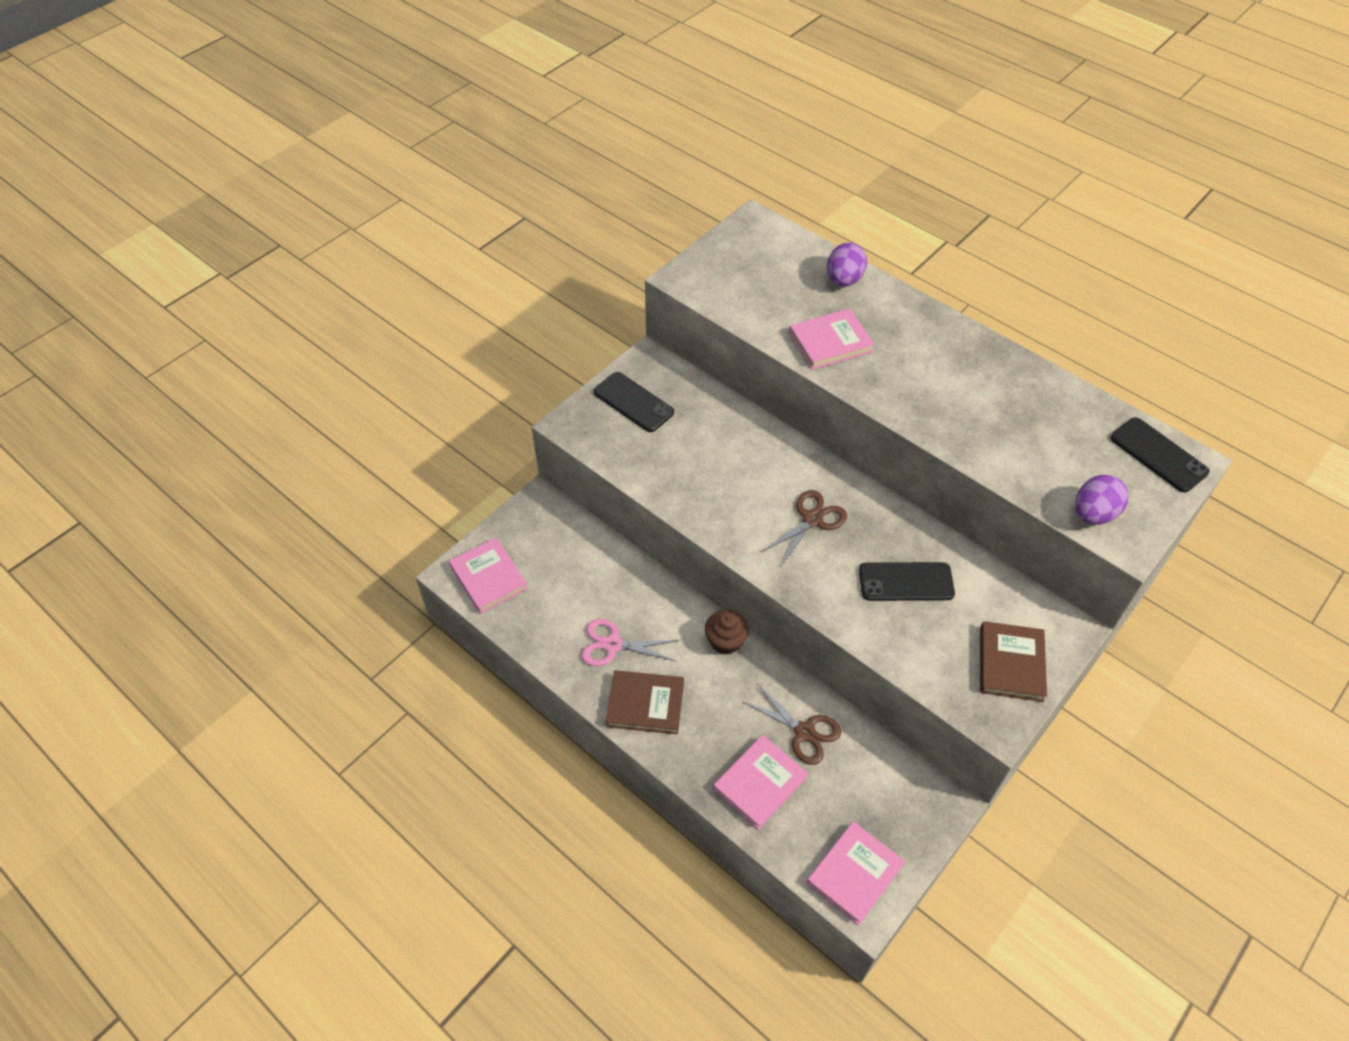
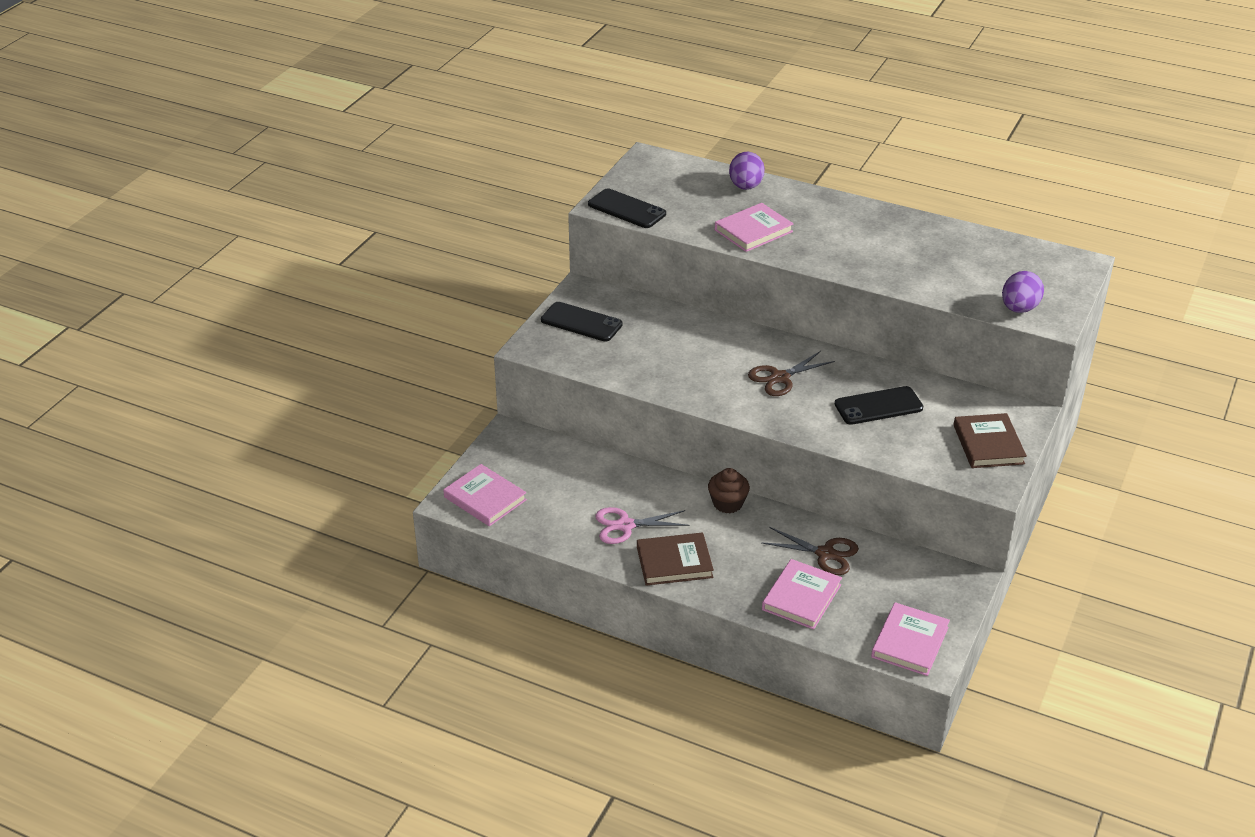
camera: 15 degrees left, 15 degrees down
brown scissors [762,490,847,565] -> brown scissors turned 150 degrees counterclockwise [748,351,835,396]
black phone [1111,417,1210,492] -> black phone moved to [588,188,666,228]

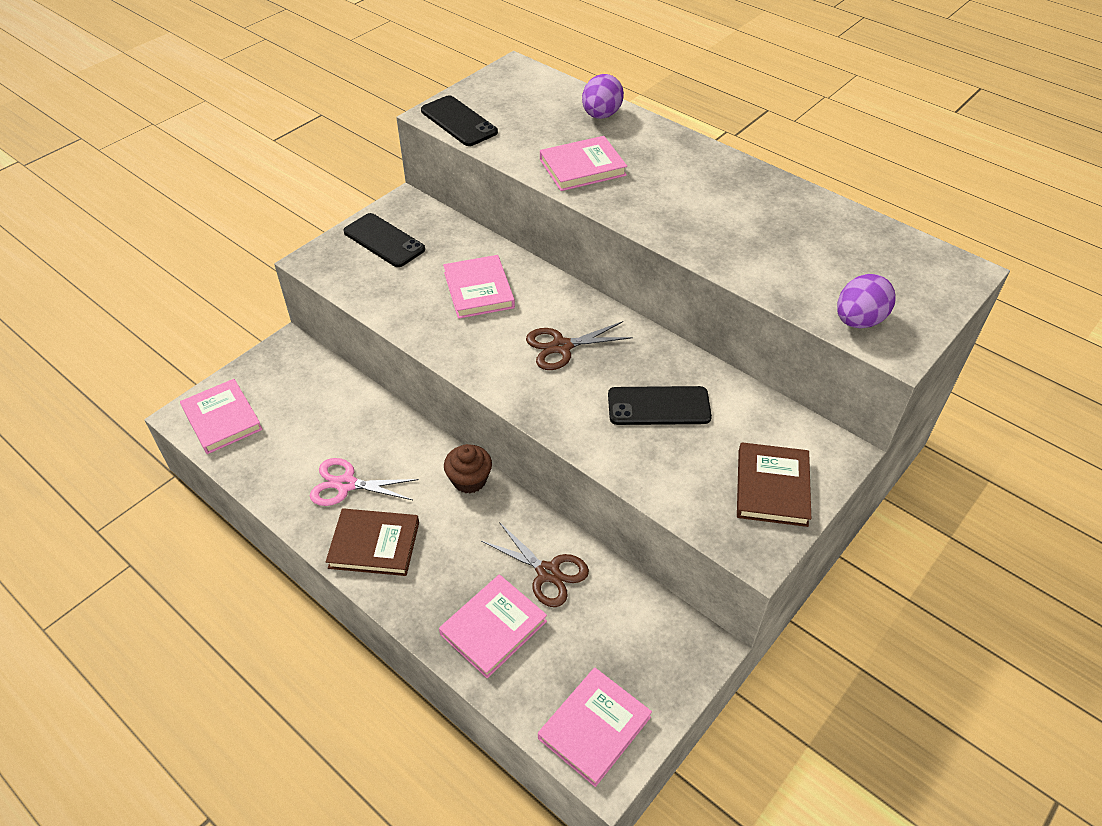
camera: 15 degrees right, 10 degrees up
none -> pink book [443,255,515,319]

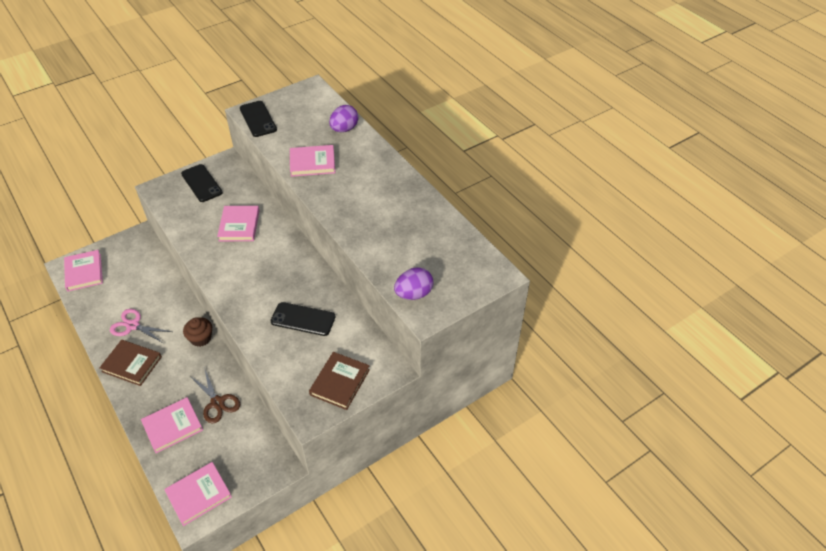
camera: 15 degrees right, 0 degrees up
brown scissors [526,321,633,370] -> none

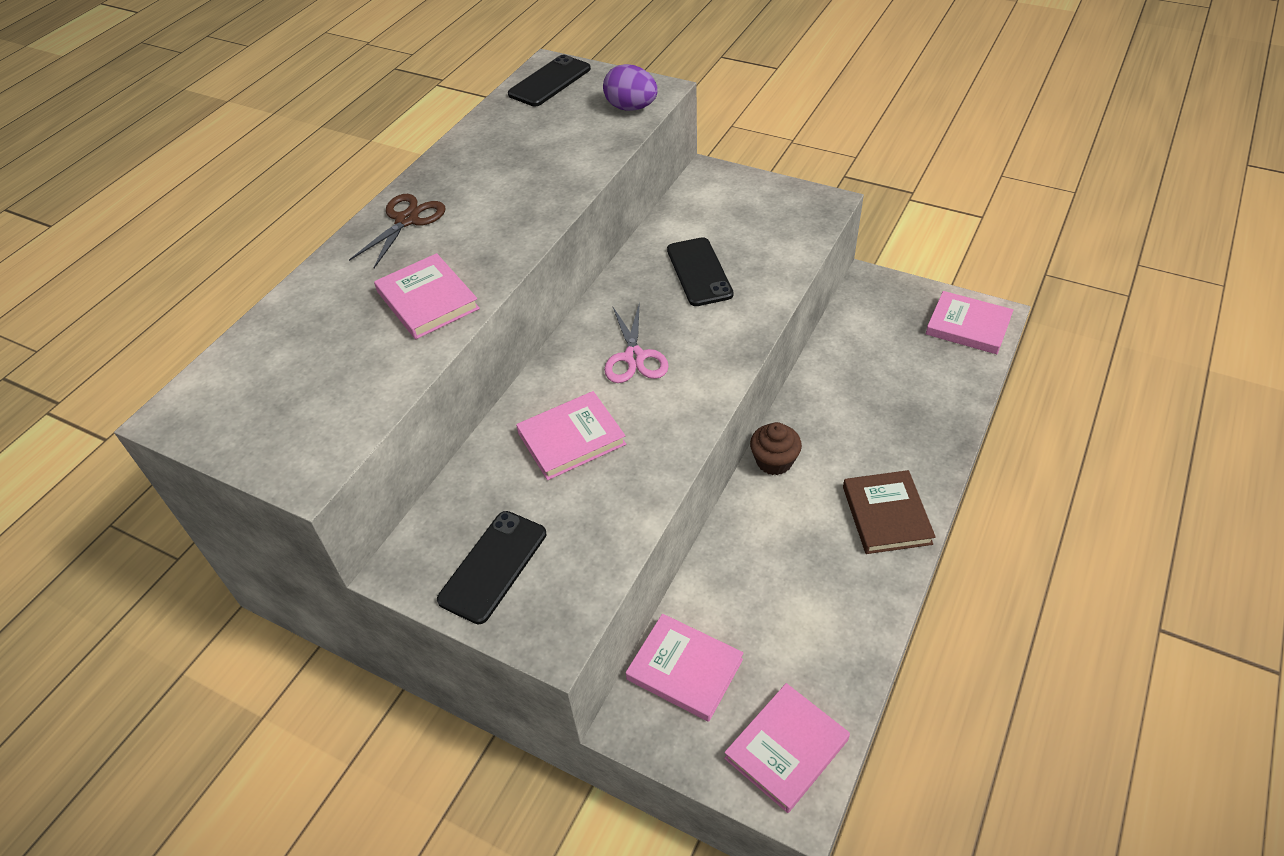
camera: 115 degrees left, 0 degrees up
pink scissors [110,309,172,343] -> pink scissors moved to [604,302,669,383]
pink book [141,397,203,453] -> pink book moved to [626,614,743,722]
brown scissors [190,367,240,423] -> brown scissors moved to [349,194,445,268]
black phone [240,101,277,137] -> black phone moved to [508,55,591,106]
brown book [309,352,370,410] -> none
purple egg [329,105,359,132] -> none

